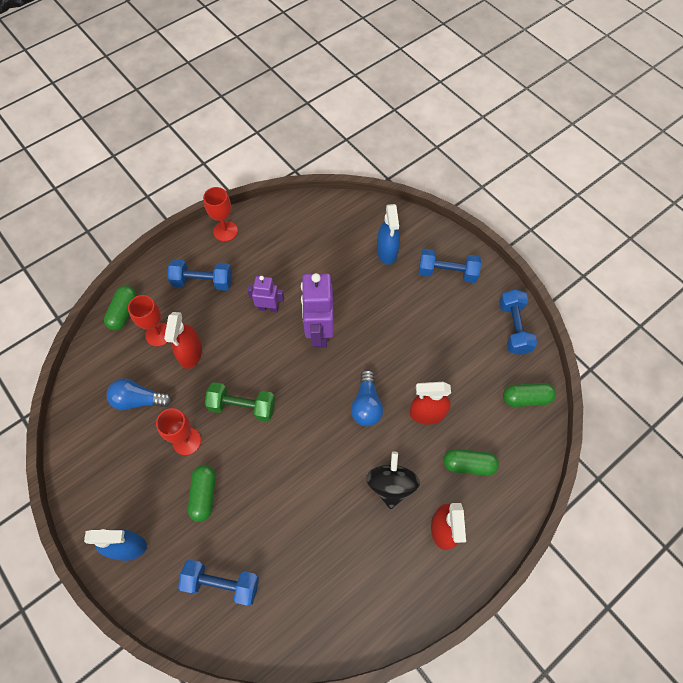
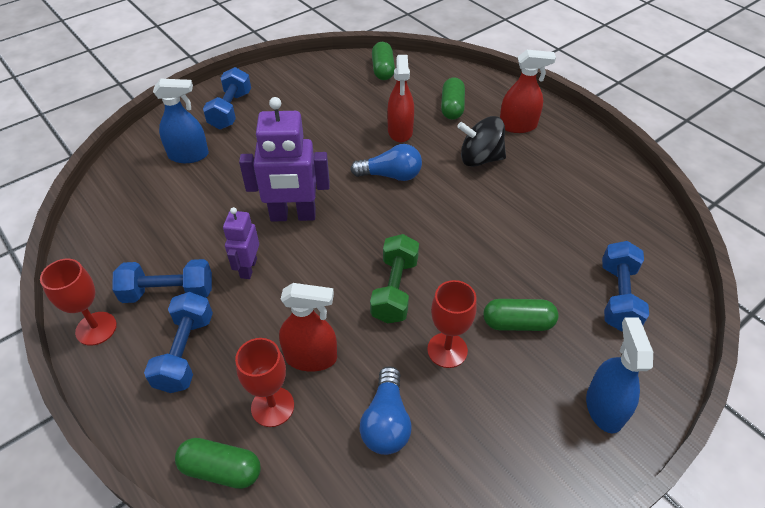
camera: 90 degrees left, 15 degrees down
blue dumbbell [499,289,537,355] -> blue dumbbell moved to [112,259,212,303]

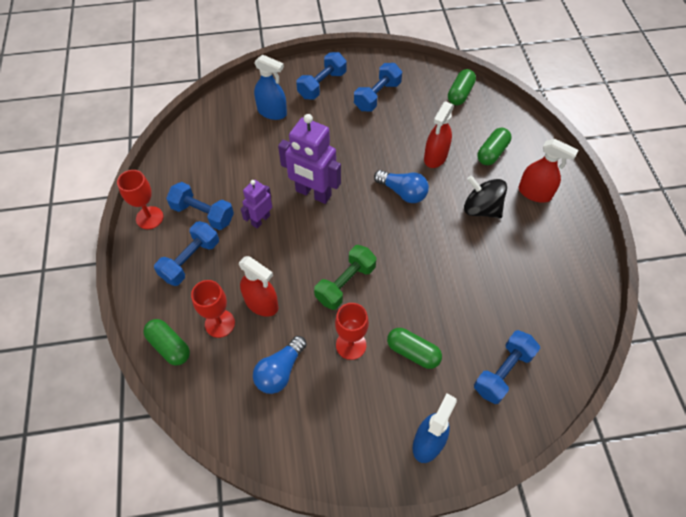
camera: 30 degrees right, 10 degrees up
none -> blue dumbbell [354,63,402,112]

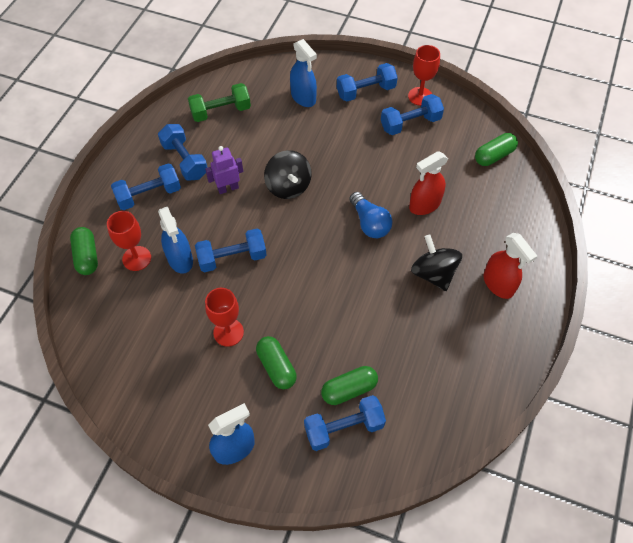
camera: 30 degrees right, 0 degrees up
red goblet [117,170,163,229] -> red goblet moved to [408,45,440,106]
red spray bottle [239,256,278,317] -> blue spray bottle [158,207,193,274]
blue light bulb [253,336,307,394] -> none
purple robot [278,114,341,204] -> black spinning top [264,150,312,199]
green dumbbell [314,245,377,310] -> green dumbbell moved to [188,83,251,122]
green capsule [477,128,511,165] -> green capsule moved to [321,366,378,405]
none -> blue dumbbell [195,229,267,272]

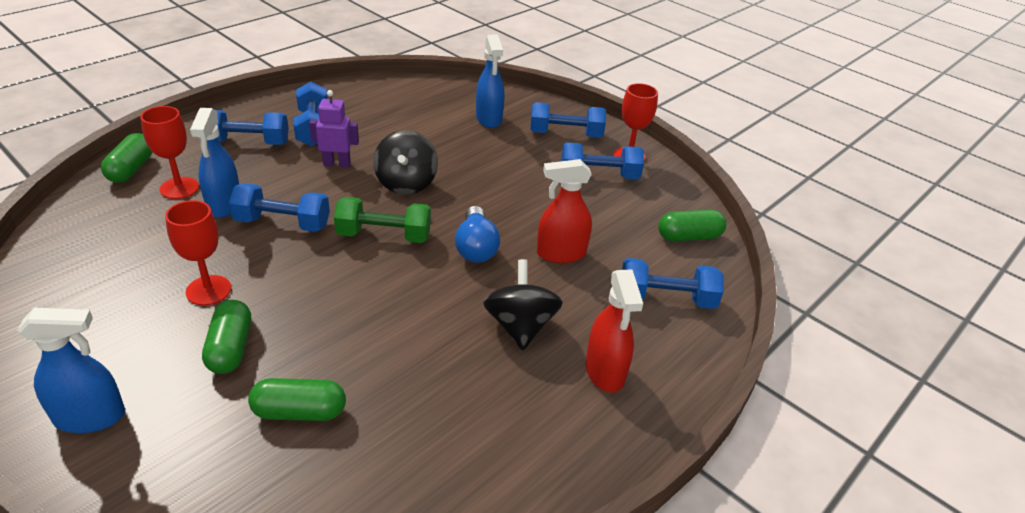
camera: 20 degrees right, 20 degrees down
green dumbbell [188,83,251,122] -> green dumbbell moved to [334,197,431,243]
blue dumbbell [304,395,386,451] -> blue dumbbell moved to [622,258,724,309]

